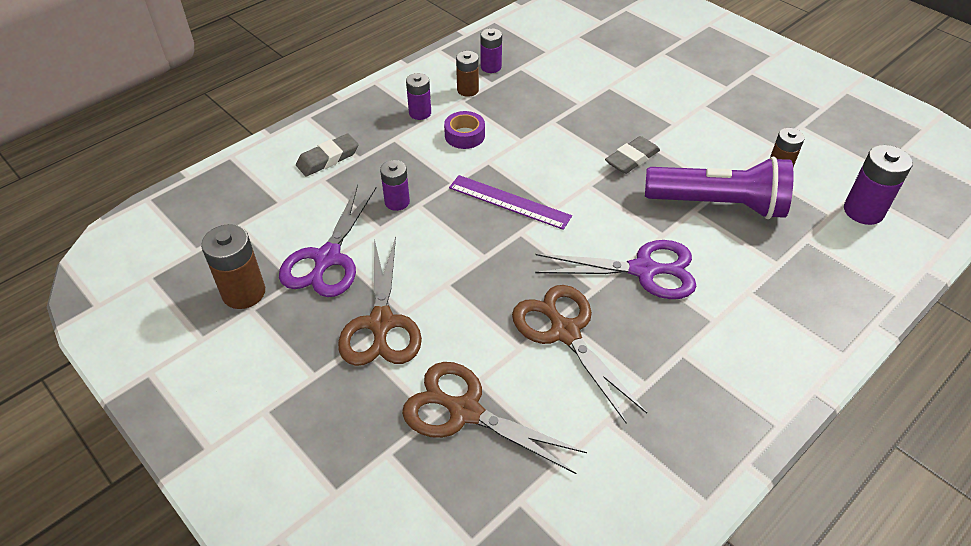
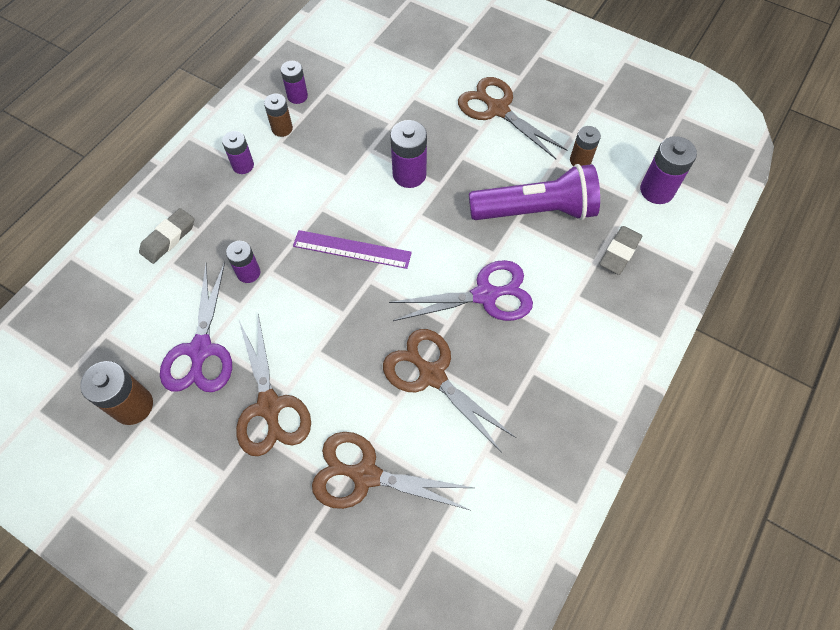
camera: 15 degrees left, 15 degrees up
purple tape [444,111,485,149] -> none
grey eraser [605,136,660,174] -> grey eraser moved to [599,226,642,275]
none -> purple battery [390,120,427,188]
none -> brown scissors [458,77,567,159]

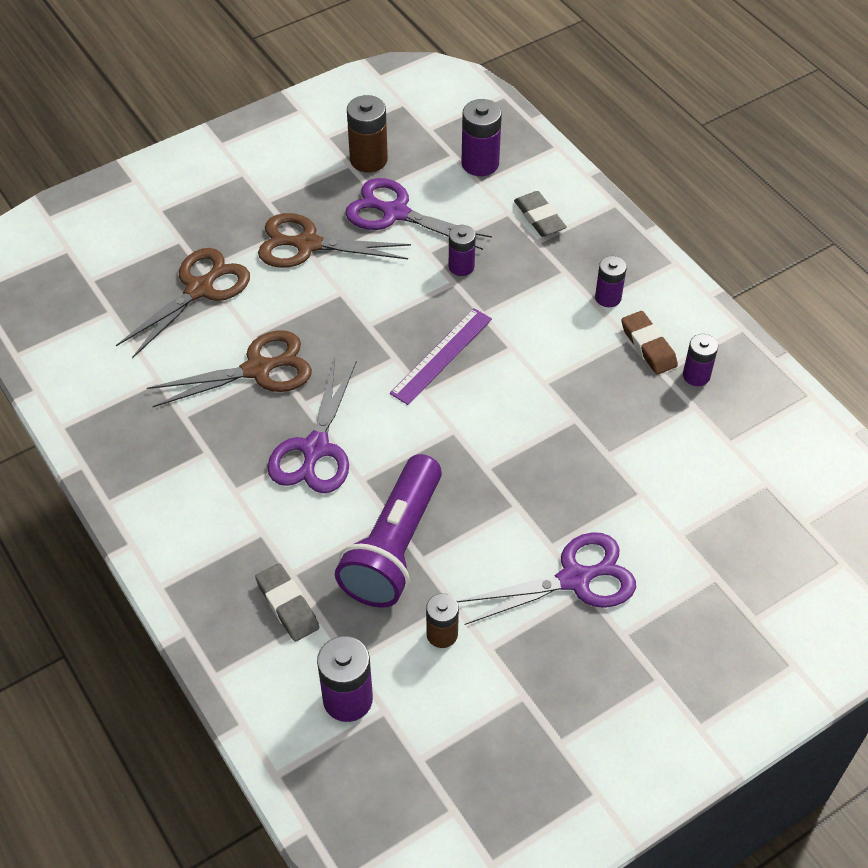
camera: 115 degrees right, 10 degrees down
brown battery [264,94,293,137] -> brown eraser [621,311,678,375]
purple battery [390,120,427,188] -> purple battery moved to [461,99,502,176]
brown scissors [458,77,567,159] -> purple scissors [457,532,636,625]

